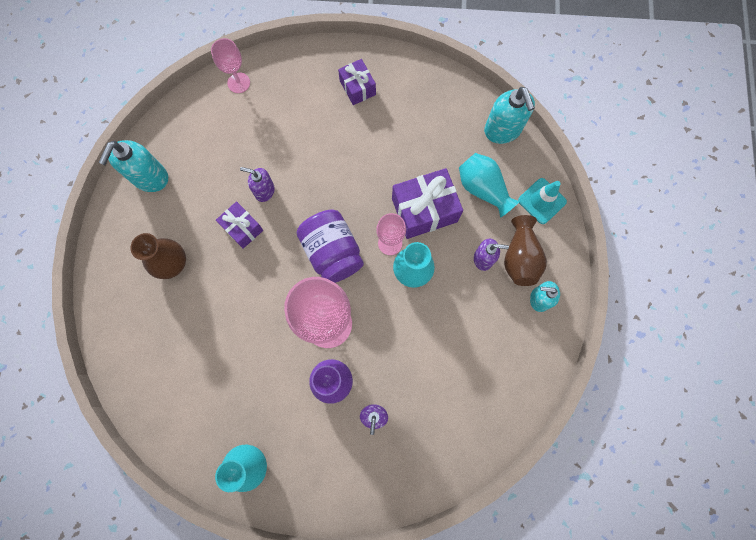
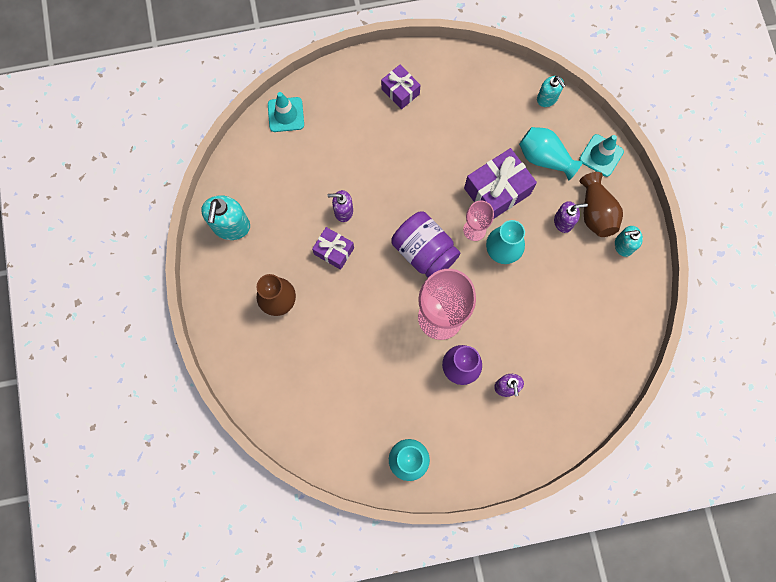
camera: 15 degrees left, 0 degrees up
pink goblet [211,38,250,93] -> turquoise traffic cone [268,92,304,132]
turquoise soap dispenser [484,87,535,144] -> turquoise soap dispenser [537,76,566,107], size x0.61

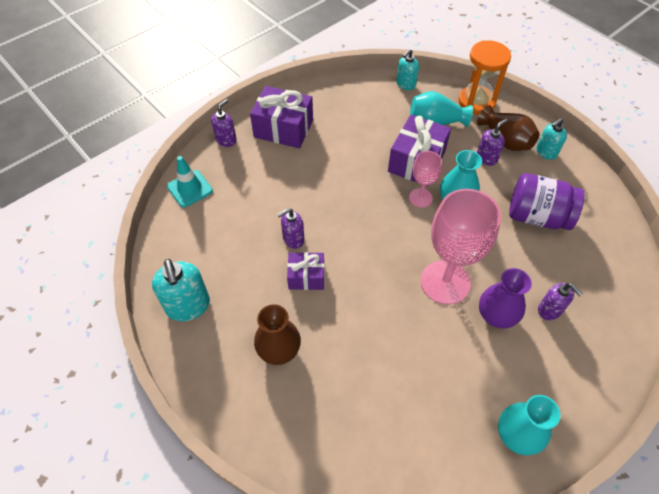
camera: 30 degrees left, 20 degrees down
purple gift [381,65,420,109] -> purple gift [250,86,313,148], size x1.68
purple jar [392,212,460,277] -> purple jar moved to [509,173,584,230]
turquoise soap dispenser [537,76,566,107] -> turquoise soap dispenser turned 105 degrees clockwise [396,49,419,90]
turquoise traffic cone [579,134,624,177] -> orange hourglass [459,40,511,115]
none -> purple soap dispenser [211,99,237,147]

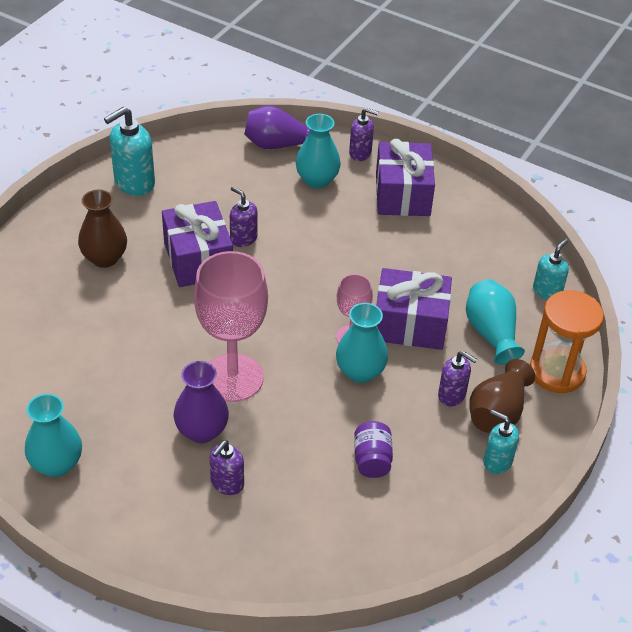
camera: 70 degrees right, 10 degrees down
turquoise traffic cone [167,156,213,207] -> purple vase [244,105,310,149]
purple gift [287,252,324,290] -> purple gift [162,201,233,287], size x1.68
turquoise soap dispenser [396,49,419,90] -> turquoise soap dispenser turned 105 degrees clockwise [533,239,569,300]
purple jar [509,173,584,230] -> purple jar [354,421,393,478], size x0.56
none -> turquoise vase [296,114,341,188]

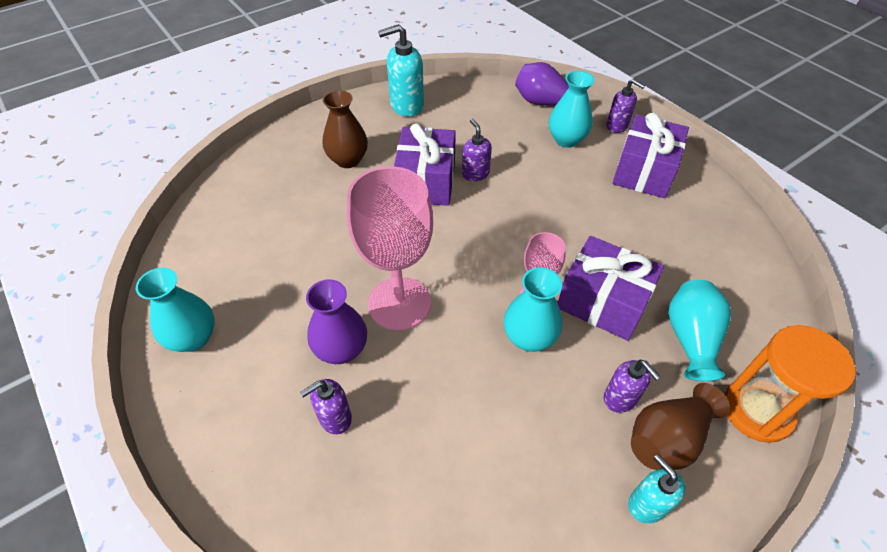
camera: 25 degrees right, 5 degrees up
purple jar [354,421,393,478] -> none
turquoise soap dispenser [533,239,569,300] -> none

